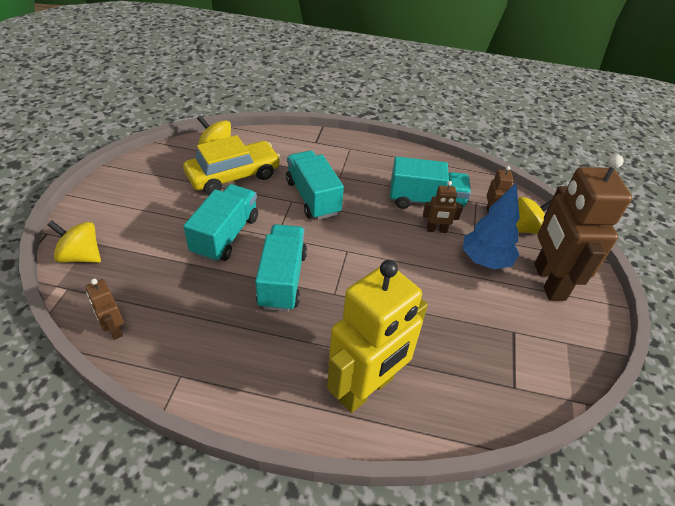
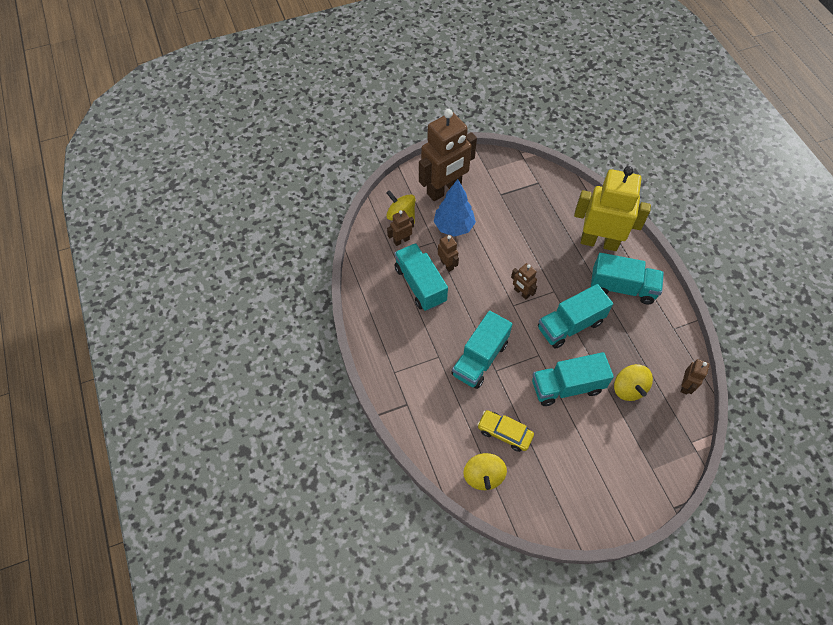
camera: 120 degrees left, 15 degrees up
yellow spinning top [47,220,101,263] -> yellow spinning top moved to [614,364,653,401]
yellow car [183,135,281,195] -> yellow car [477,410,534,452], size x0.60
none -> brown robot [511,263,537,300]
none -> turquoise truck [591,253,664,304]

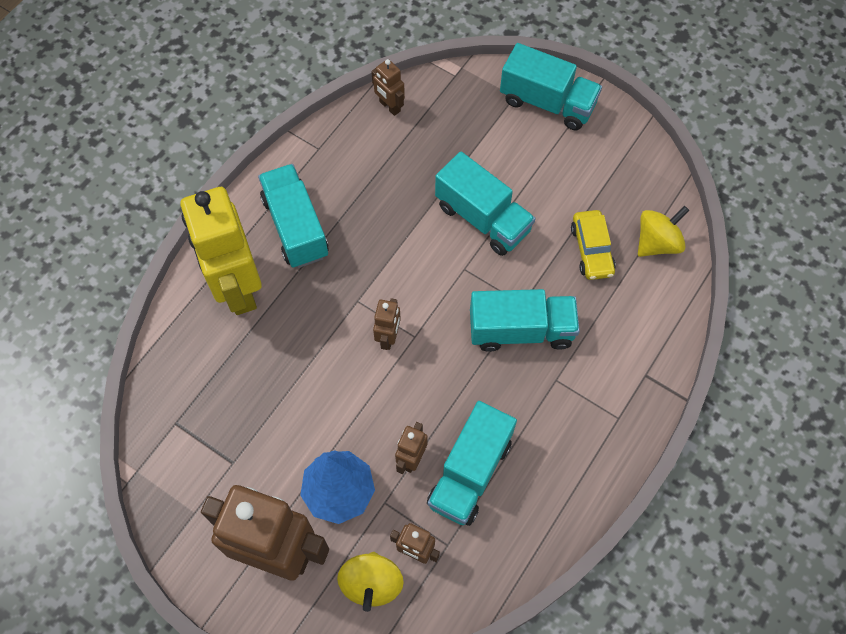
camera: 125 degrees left, 5 degrees up
turquoise truck [538,284,613,349] -> turquoise truck moved to [500,43,602,130]
yellow spinning top [614,364,653,401] -> none
brown robot [681,359,709,394] -> brown robot turned 120 degrees counterclockwise [371,59,405,116]

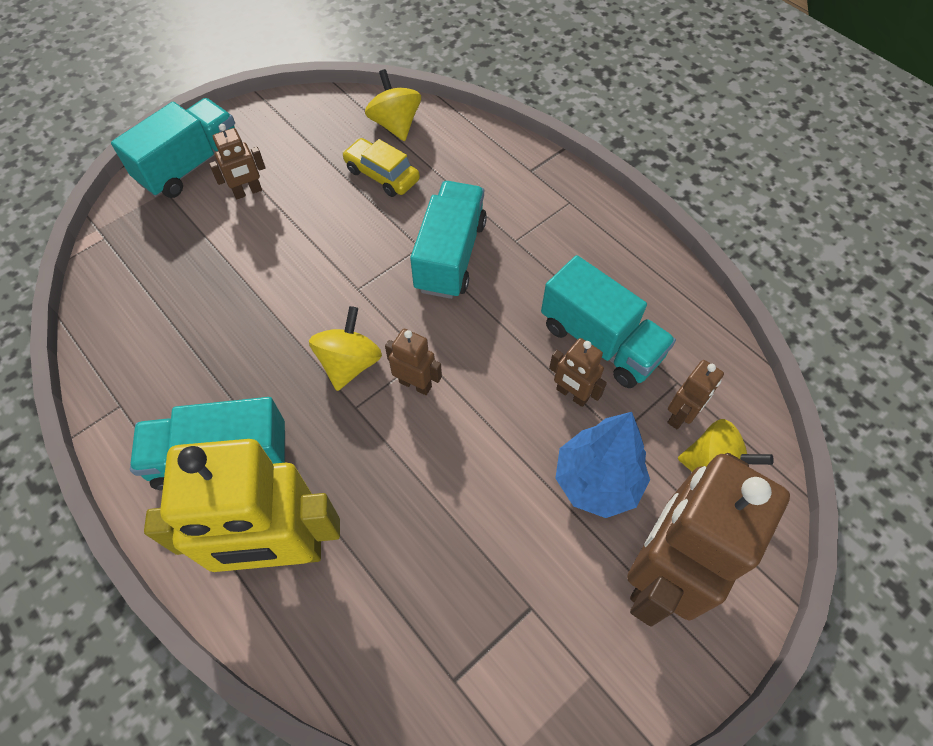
camera: 75 degrees left, 5 degrees down
brown robot [371,59,405,116] -> brown robot moved to [209,124,266,199]
turquoise truck [435,152,535,256] -> none
yellow car [571,210,616,280] -> yellow car turned 150 degrees counterclockwise [342,138,420,197]
none -> yellow spinning top [309,306,382,391]

